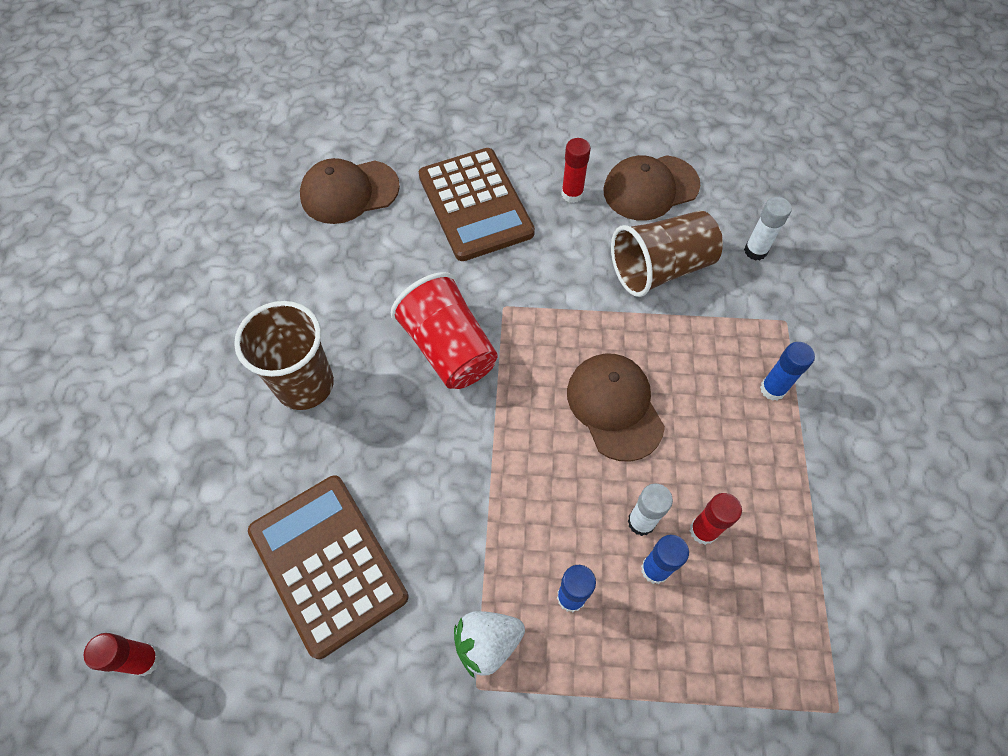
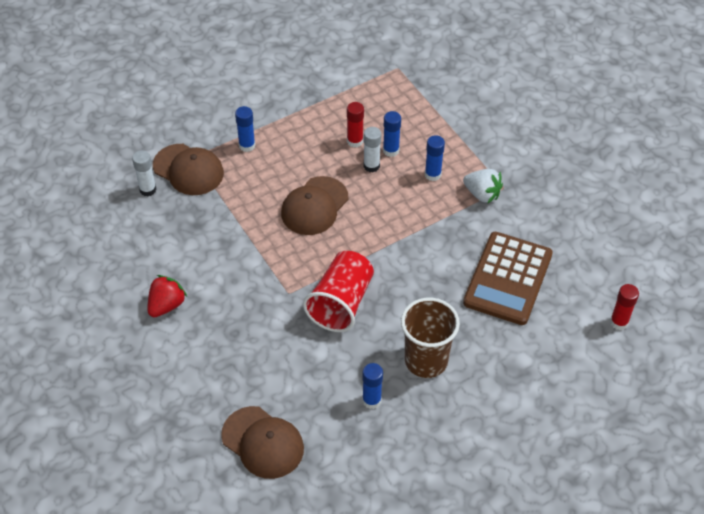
camera: 125 degrees left, 10 degrees down
brown calculator [419,148,535,261] -> none
red glue stick [561,138,591,203] -> red strawberry [147,275,187,317]
brown cap [603,155,700,221] -> brown cap moved to [153,144,224,195]
brown cup [611,211,723,297] -> none
none -> blue glue stick [362,363,383,409]

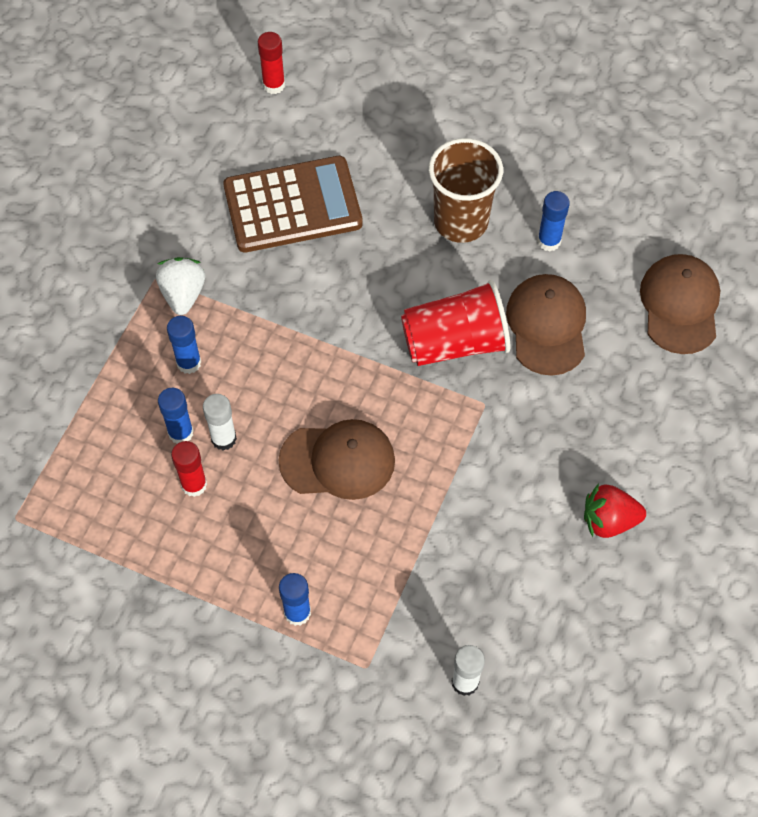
camera: 125 degrees left, 10 degrees up
brown cap [153,144,224,195] -> brown cap moved to [506,274,586,376]

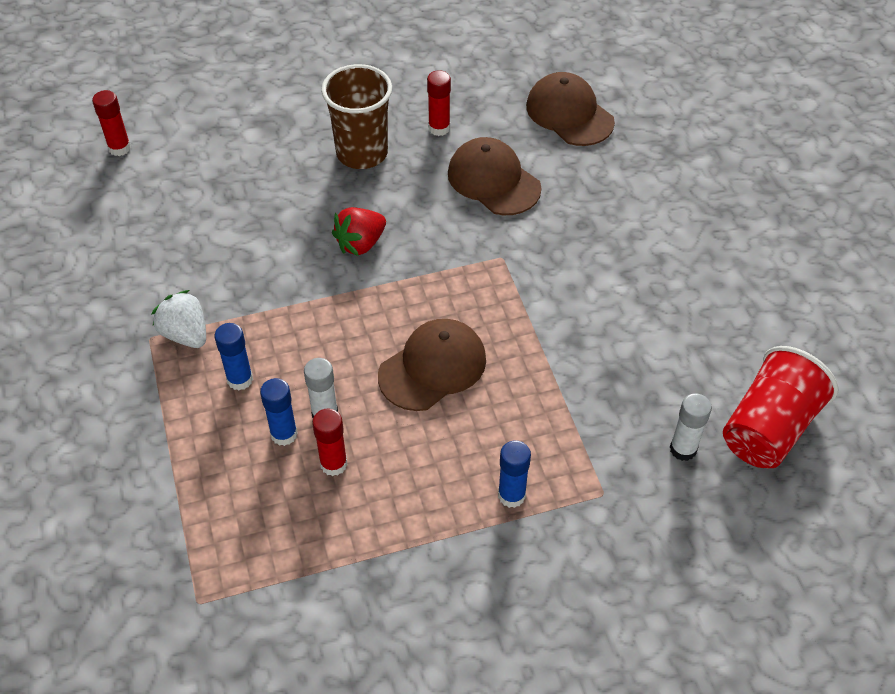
camera: 40 degrees left, 10 degrees down
brown calculator [223,156,363,253] -> none
red cup [401,280,510,366] -> red cup moved to [723,346,838,468]
blue glue stick [537,191,570,251] -> red glue stick [427,70,451,136]
red strawberry [584,484,646,538] -> red strawberry moved to [332,207,386,256]

